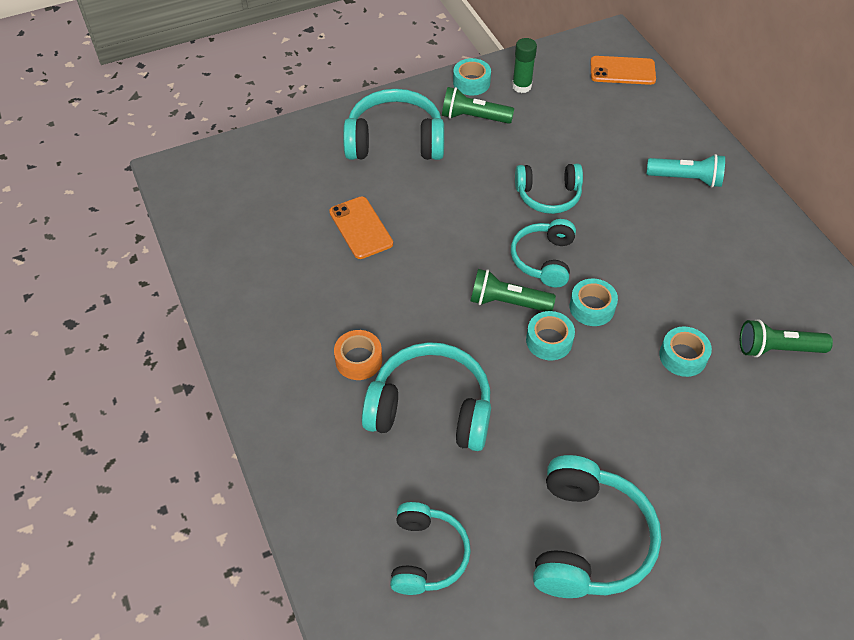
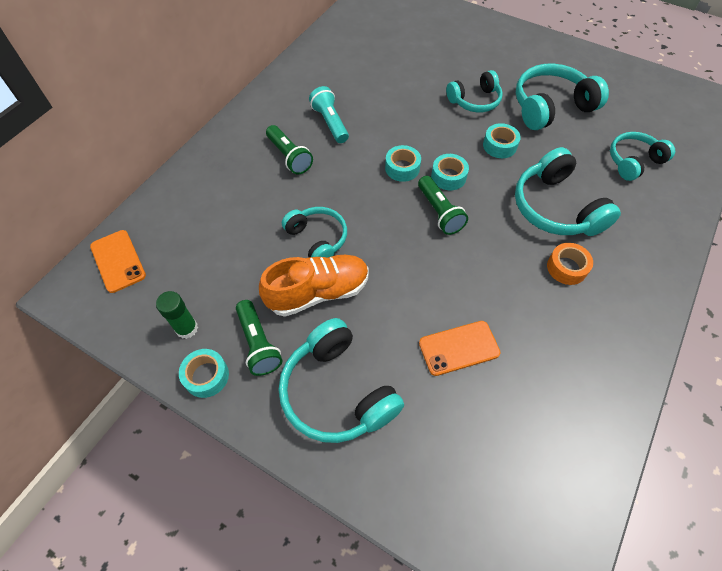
camera: 125 degrees left, 5 degrees up
orange phone [329,196,393,259] -> orange phone turned 45 degrees clockwise [419,321,501,376]
turquoise headphones [511,219,576,287] -> turquoise headphones moved to [446,70,503,112]
turquoise flashlight [646,154,725,188] -> turquoise flashlight moved to [309,86,349,143]
turquoise tape [659,326,712,377] -> turquoise tape moved to [483,123,521,158]
green flashlight [740,319,833,357] -> green flashlight moved to [266,125,313,174]
none -> orange shoe [259,255,369,317]

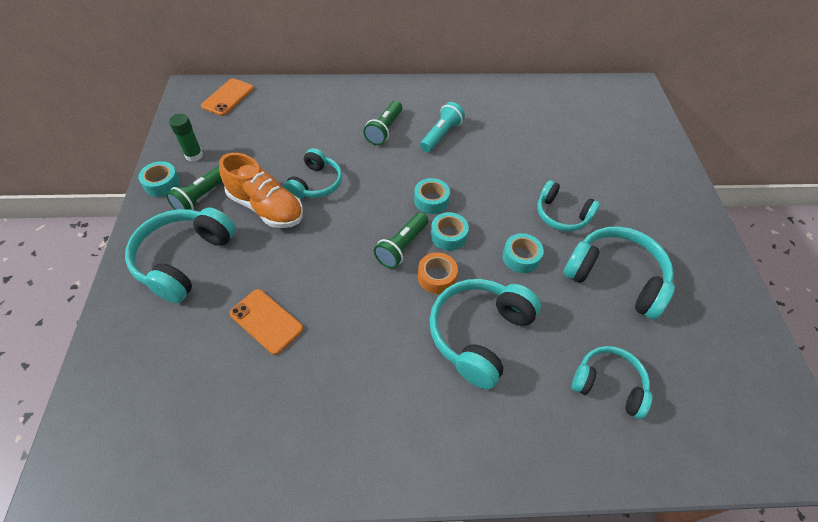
camera: 55 degrees right, 5 degrees down
orange tape [547,243,593,285] -> orange tape moved to [418,252,458,294]

